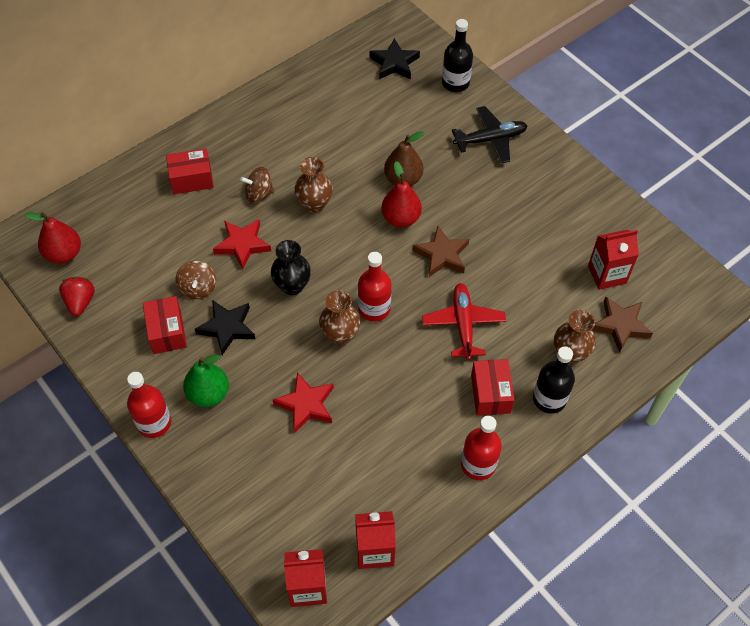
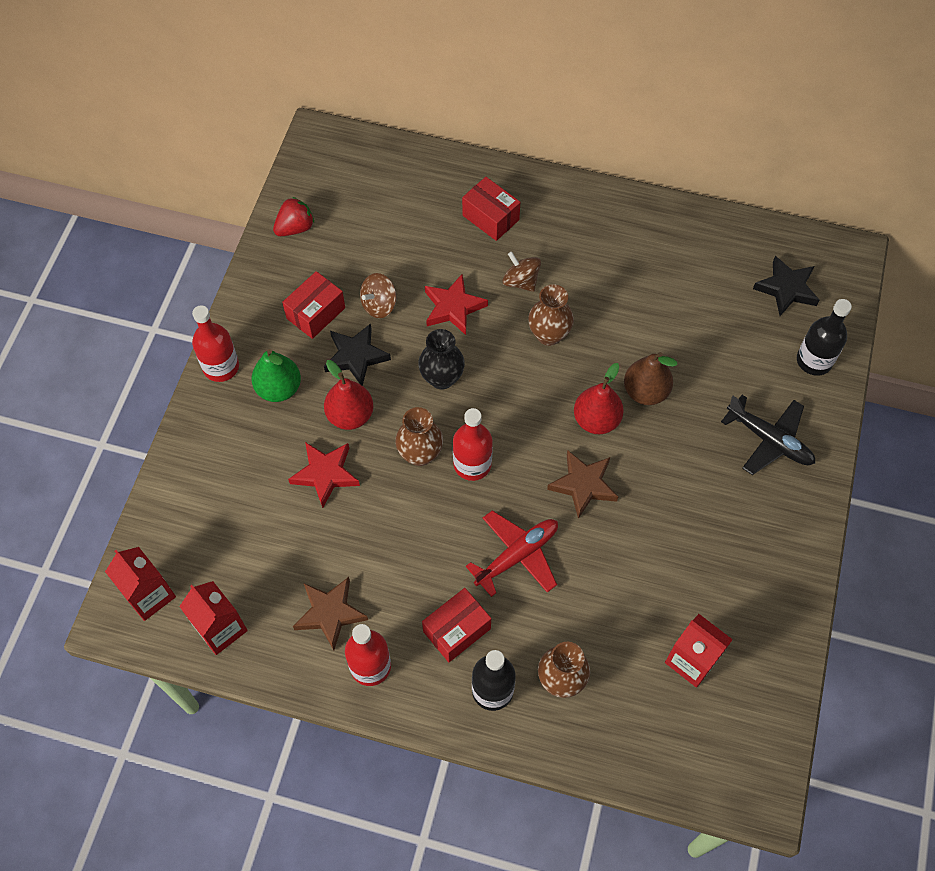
camera: 55 degrees right, 5 degrees up
red pear [24,212,81,264] -> red pear moved to [324,360,373,430]
brown star [592,297,653,353] -> brown star moved to [293,577,368,650]

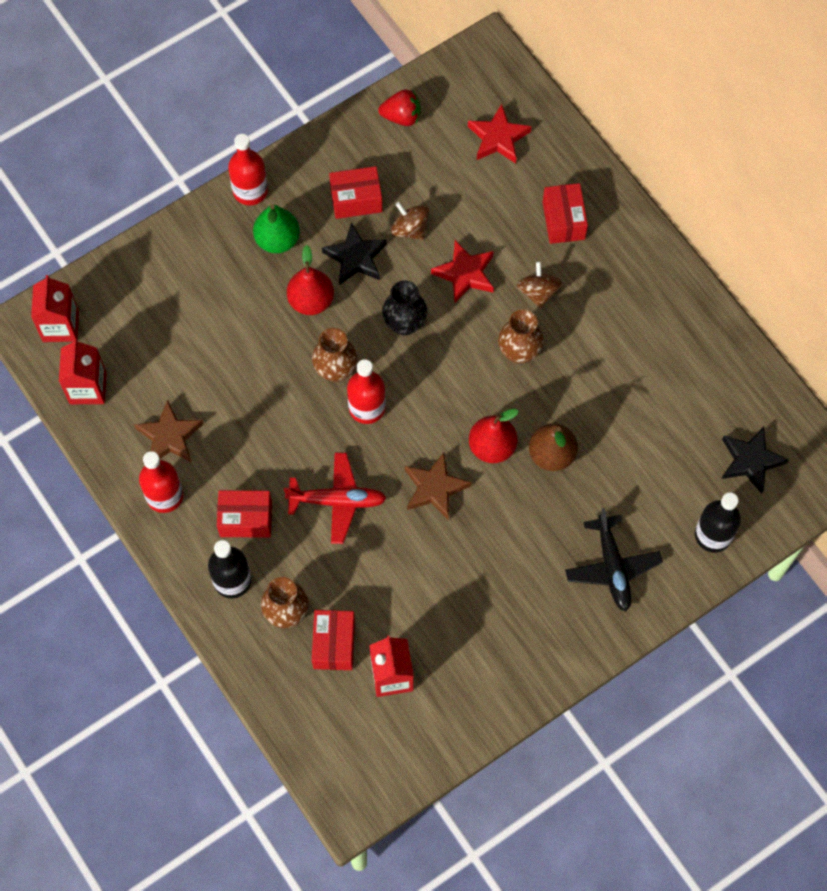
camera: 40 degrees right, 5 degrees up
red star [288,442,360,508] -> red star moved to [468,104,532,163]
brown spinning top [360,273,397,318] -> brown spinning top turned 45 degrees clockwise [391,202,429,240]
none -> red box [312,610,355,670]

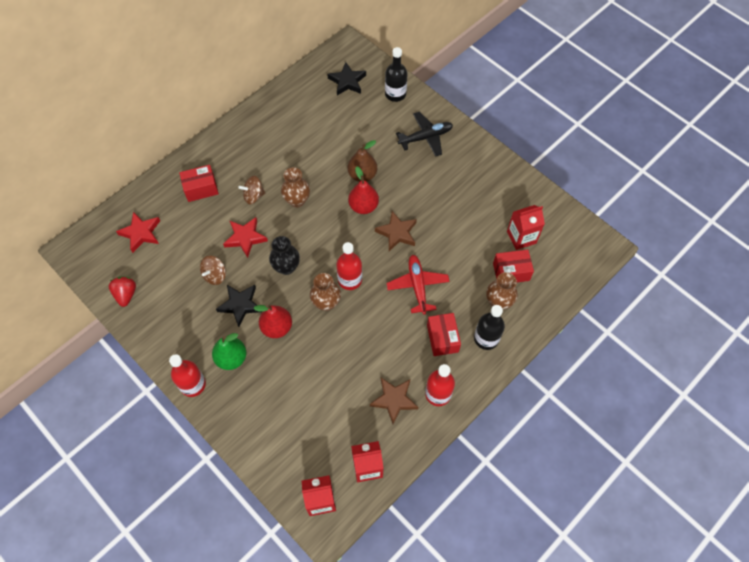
camera: 100 degrees left, 5 degrees down
red box [329,166,382,219] -> none

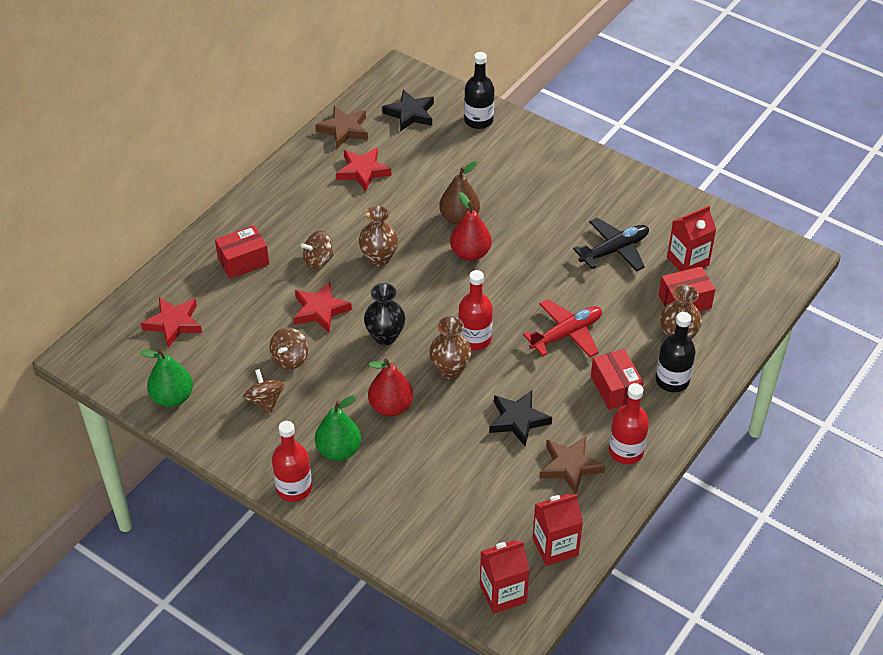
camera: 10 degrees left, 15 degrees down
red strawberry [109,276,136,307] -> green pear [140,349,193,407]
black star [216,285,259,327] -> black star moved to [489,390,552,447]
brown star [375,211,417,251] -> brown star moved to [316,106,368,148]
red plane [386,255,450,315] -> red plane turned 75 degrees clockwise [523,299,602,357]
black plane [396,112,453,157] -> black plane moved to [573,218,649,272]
none -> brown spinning top [243,369,285,413]
none -> red star [336,148,391,191]

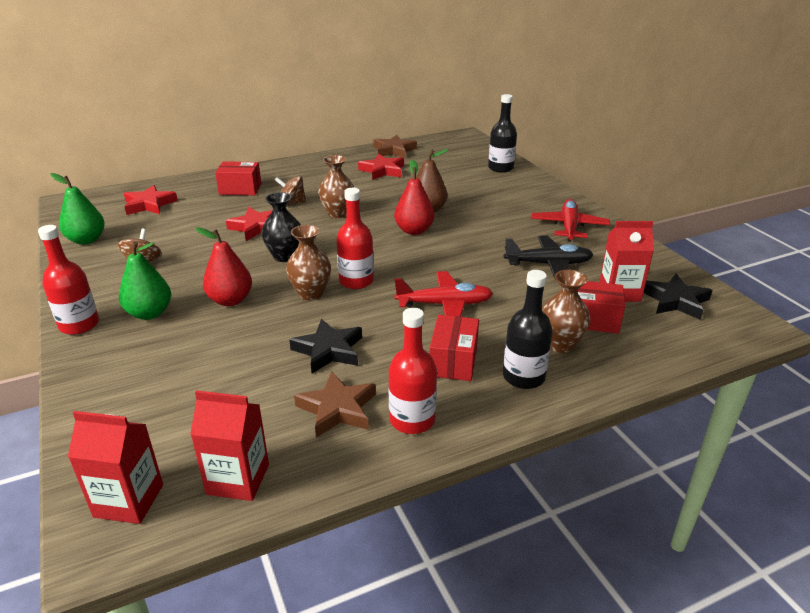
camera: 30 degrees right, 15 degrees down
brown spinning top [269,327,308,369] -> none
black star [382,90,434,132] -> black star moved to [644,274,712,320]
none -> red plane [531,199,610,242]

